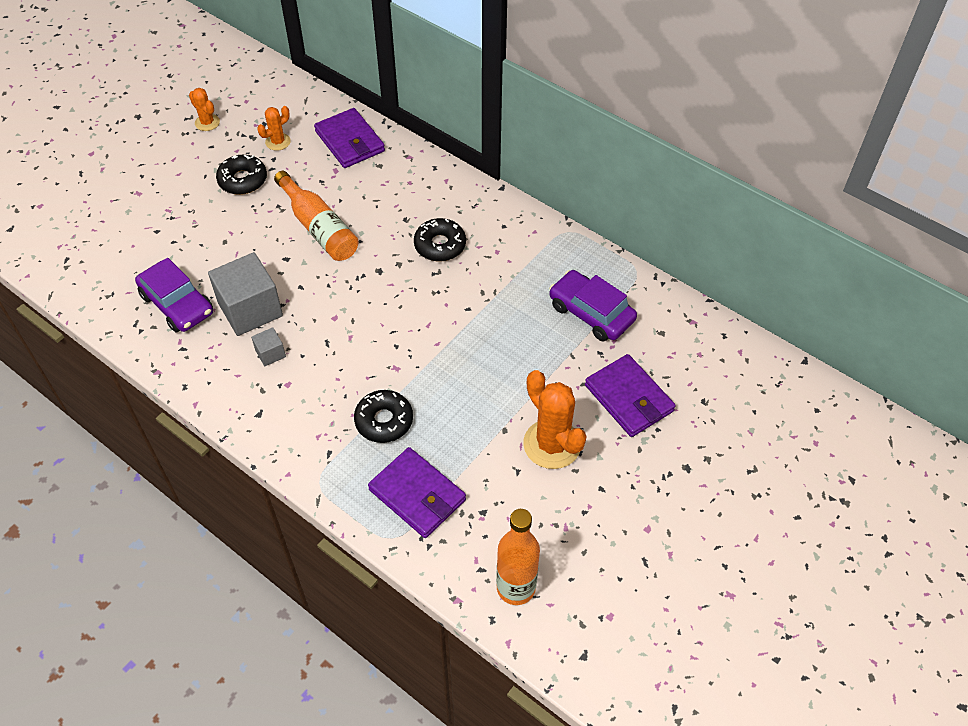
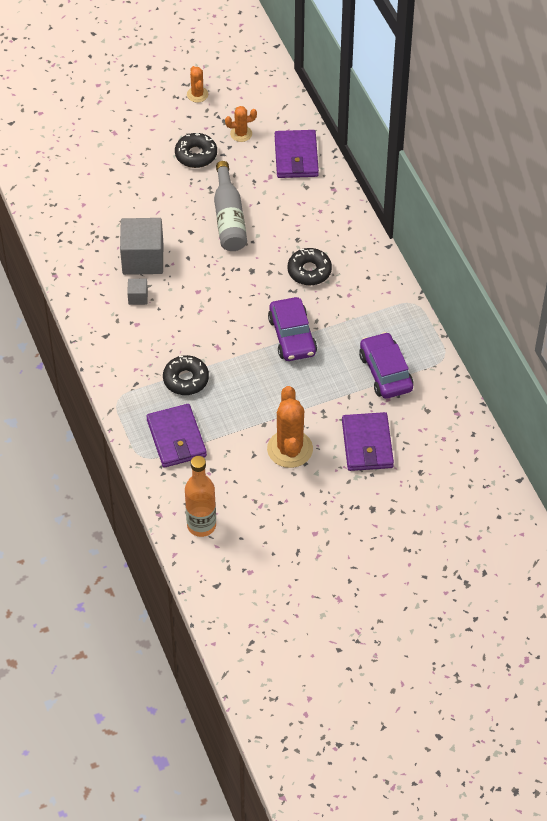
camera: 30 degrees right, 0 degrees up
purple car [135,258,213,332] -> purple car moved to [268,297,317,361]
orange bottle [274,171,358,261] -> grey bottle [214,161,247,251]

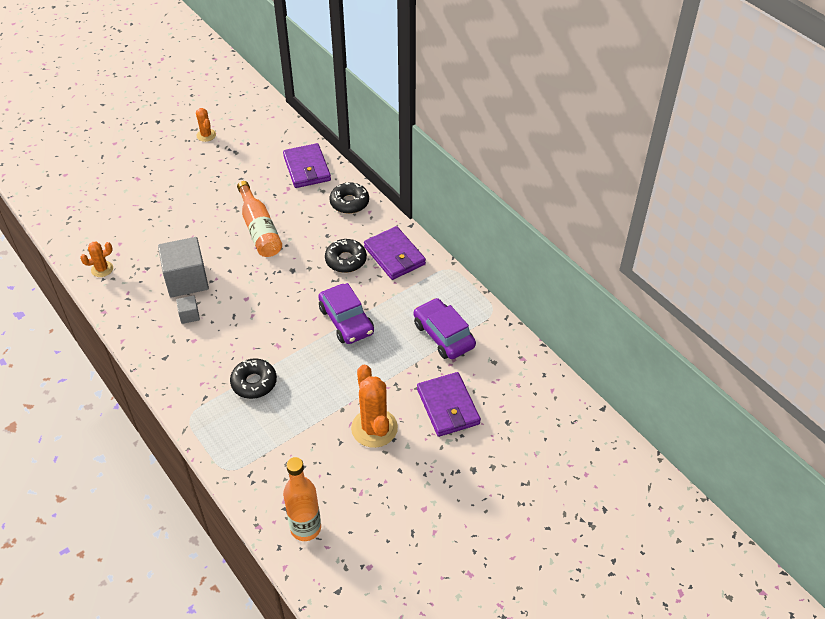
camera: 15 degrees left, 5 degrees down
purple wallet [146,404,207,468] -> purple wallet moved to [364,226,426,280]
black donut [175,133,217,168] -> black donut moved to [330,182,369,214]
grey bottle [214,161,247,251] -> orange bottle [237,181,282,257]
orange cactus [225,106,257,142] -> orange cactus moved to [80,242,113,277]

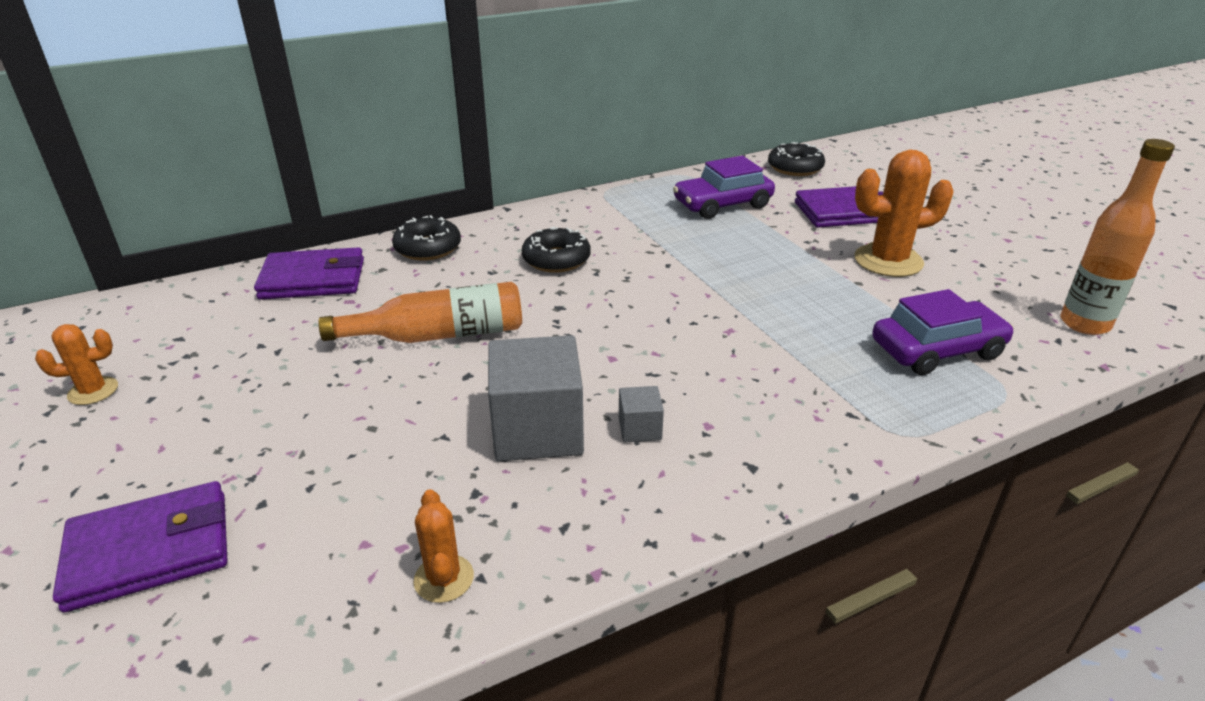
camera: 80 degrees left, 15 degrees down
black donut [230,359,277,399] -> black donut moved to [768,142,825,176]
purple car [318,283,374,344] -> purple car moved to [872,289,1014,375]
purple wallet [364,226,426,280] -> purple wallet moved to [53,481,227,613]

